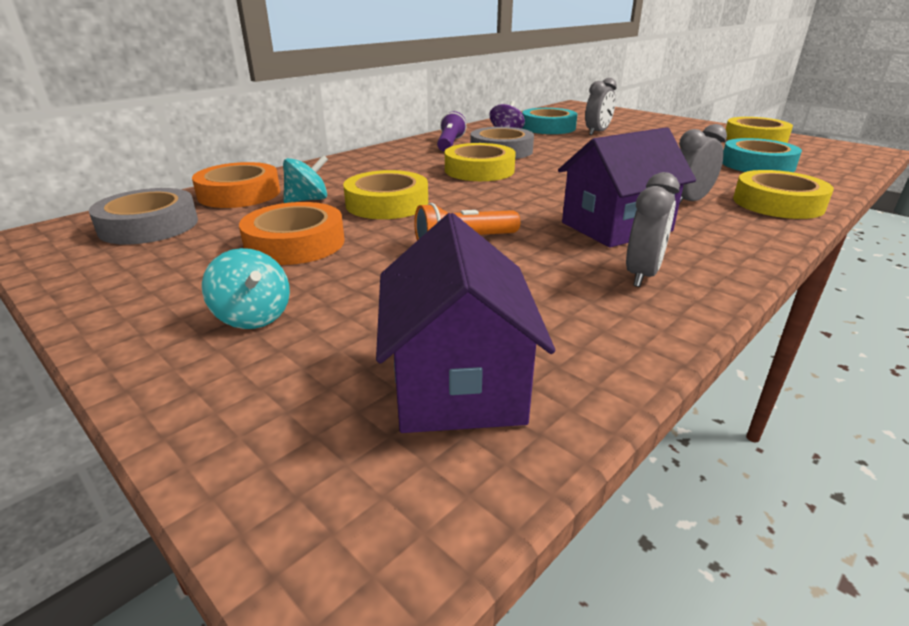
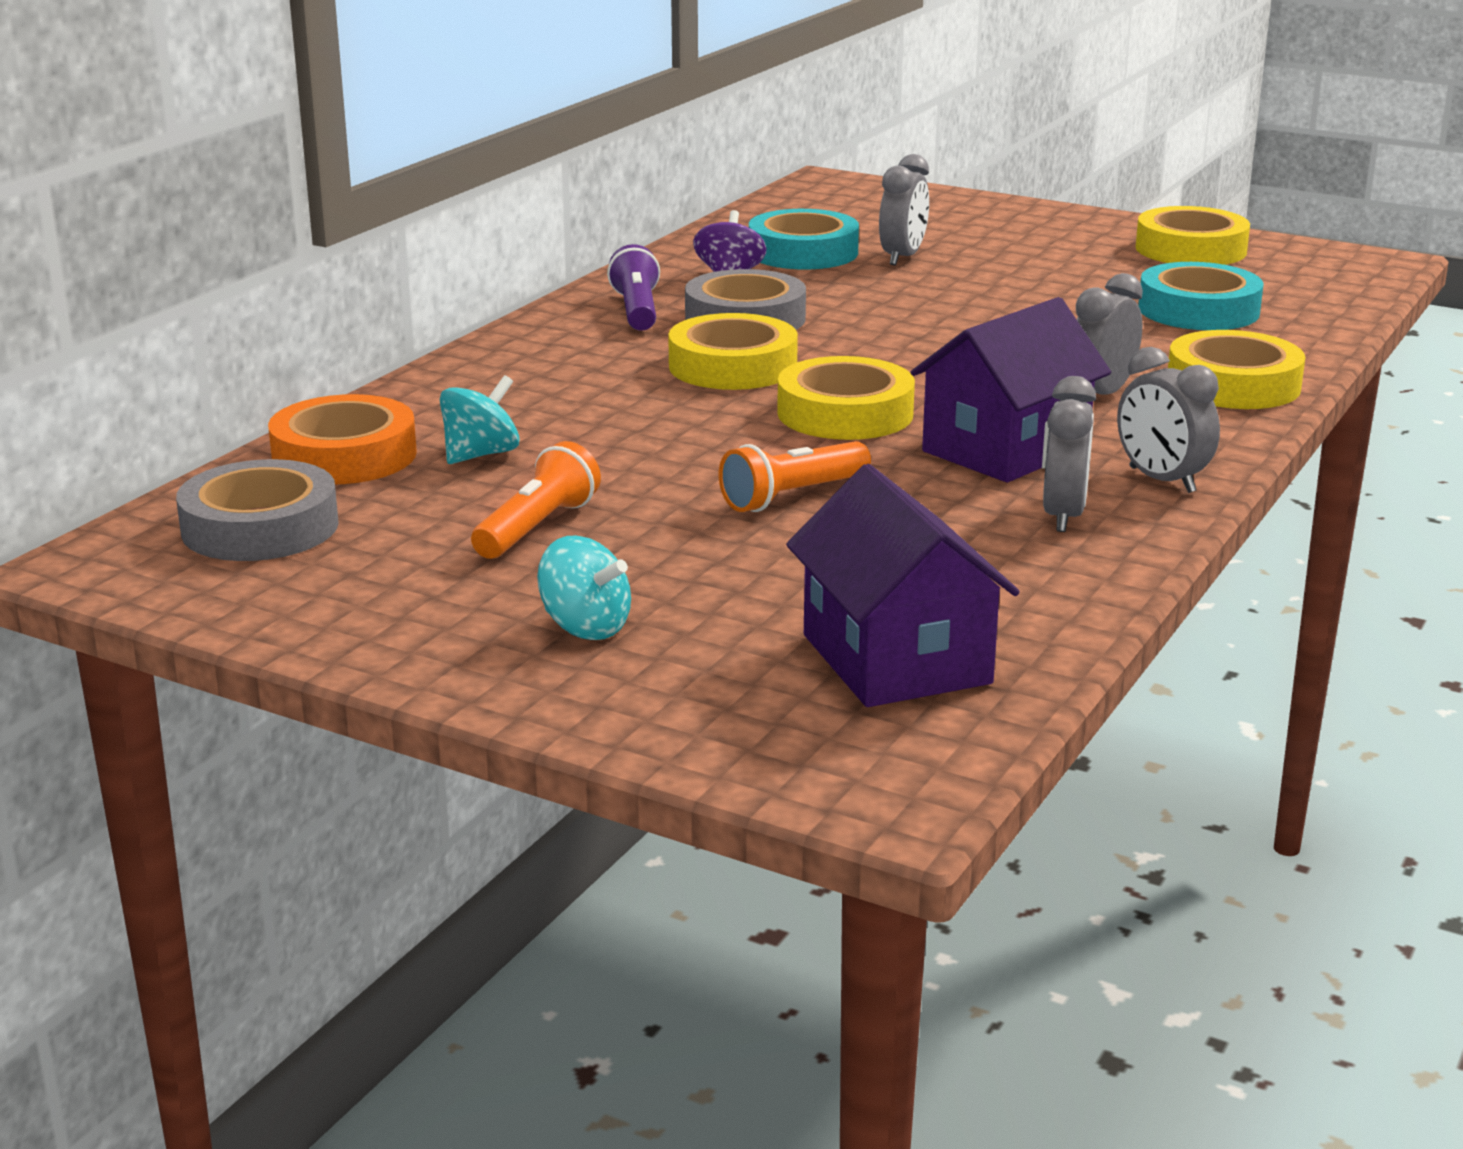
camera: 15 degrees left, 5 degrees down
orange tape [239,202,344,265] -> orange flashlight [471,441,601,559]
yellow tape [343,170,428,219] -> yellow tape moved to [777,356,915,440]
none -> grey clock [1117,347,1220,493]

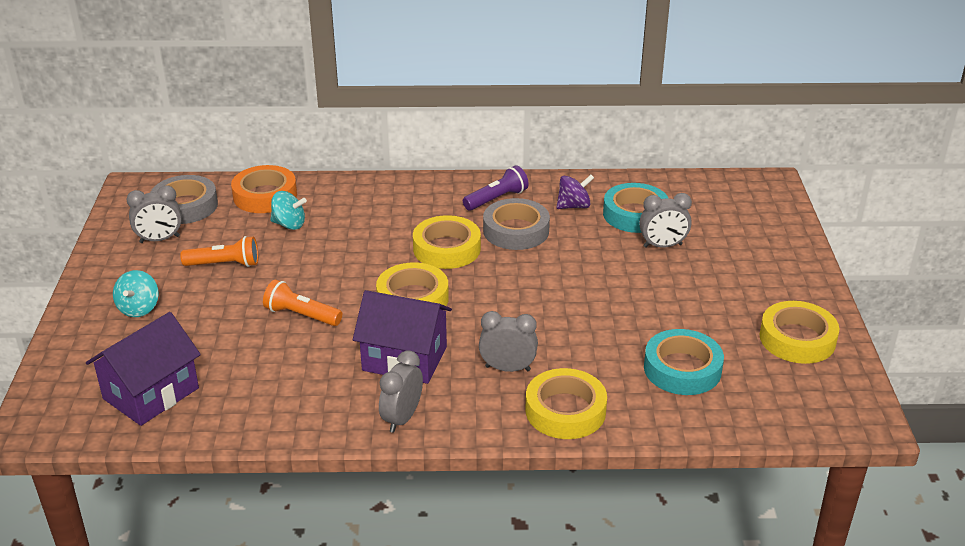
camera: 60 degrees right, 10 degrees up
grey clock [1043,376,1096,532] -> grey clock moved to [127,185,182,243]

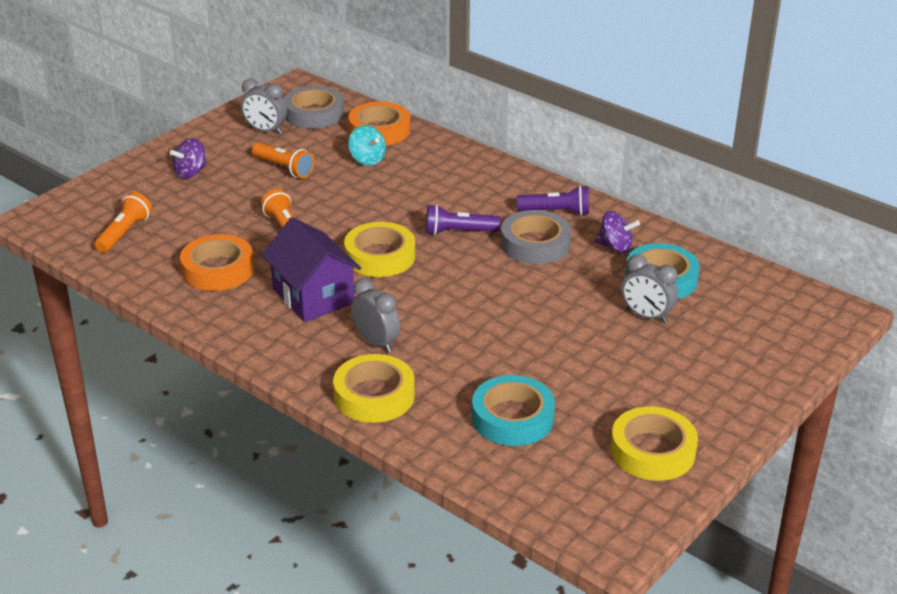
camera: 40 degrees right, 0 degrees up
purple house [86,312,201,426] -> orange flashlight [95,192,152,253]
turquoise spinning top [113,270,159,317] -> purple spinning top [170,138,207,179]
grey clock [379,350,423,433] -> none
yellow tape [413,215,481,269] -> purple flashlight [426,204,501,235]
none -> orange tape [180,234,254,291]

